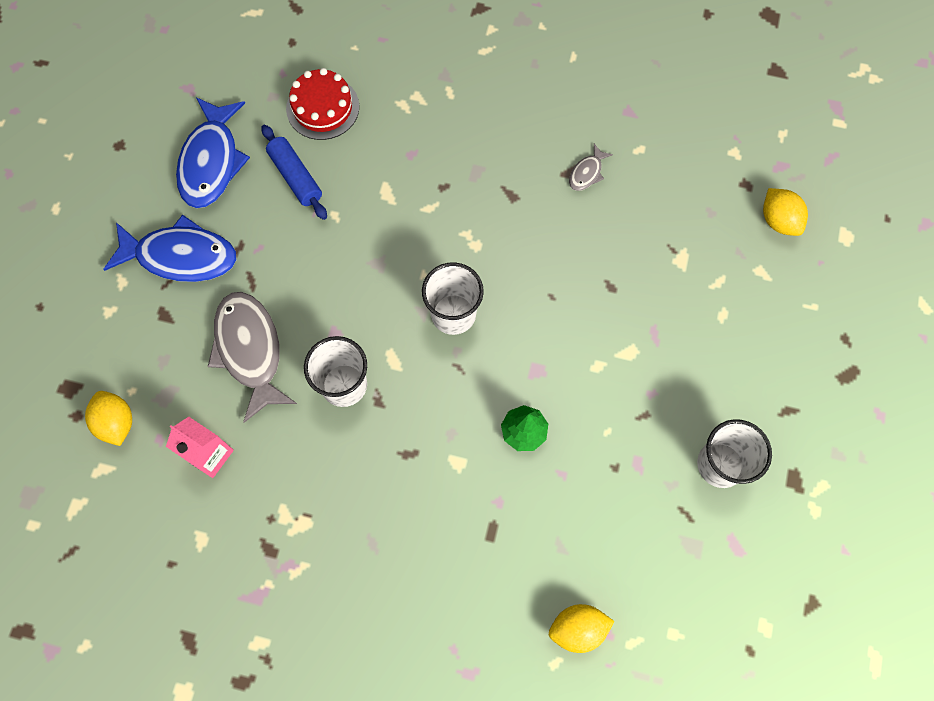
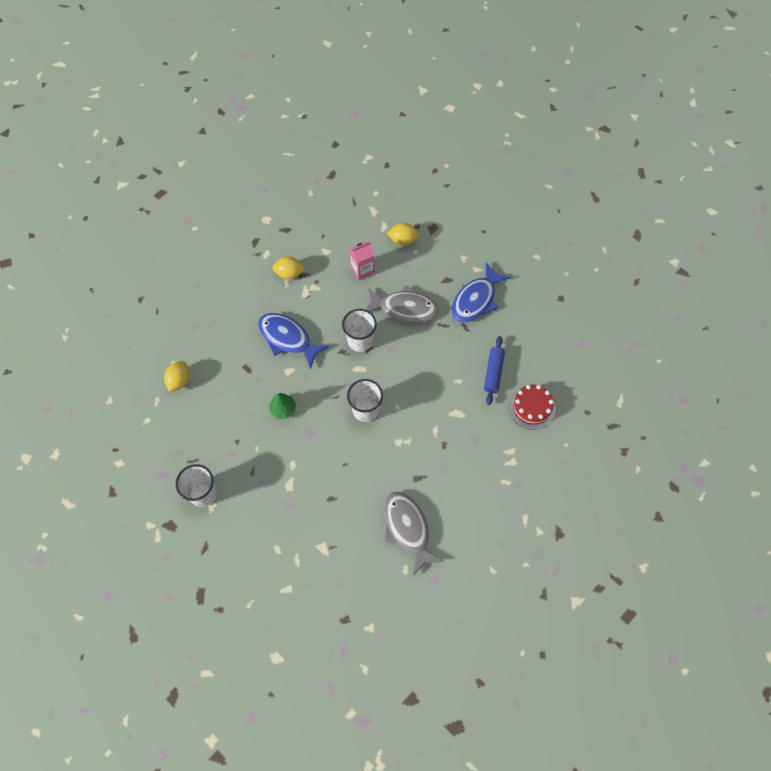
camera: 120 degrees right, 5 degrees down
blue fish [176,97,250,208] -> blue fish moved to [258,313,329,369]
blue rolling pin [261,125,327,220] -> blue rolling pin turned 75 degrees counterclockwise [484,336,505,405]
grey fish [569,144,613,191] -> grey fish [384,492,444,576], size x2.21
yellow lemon [763,188,808,236] -> yellow lemon moved to [272,256,305,279]

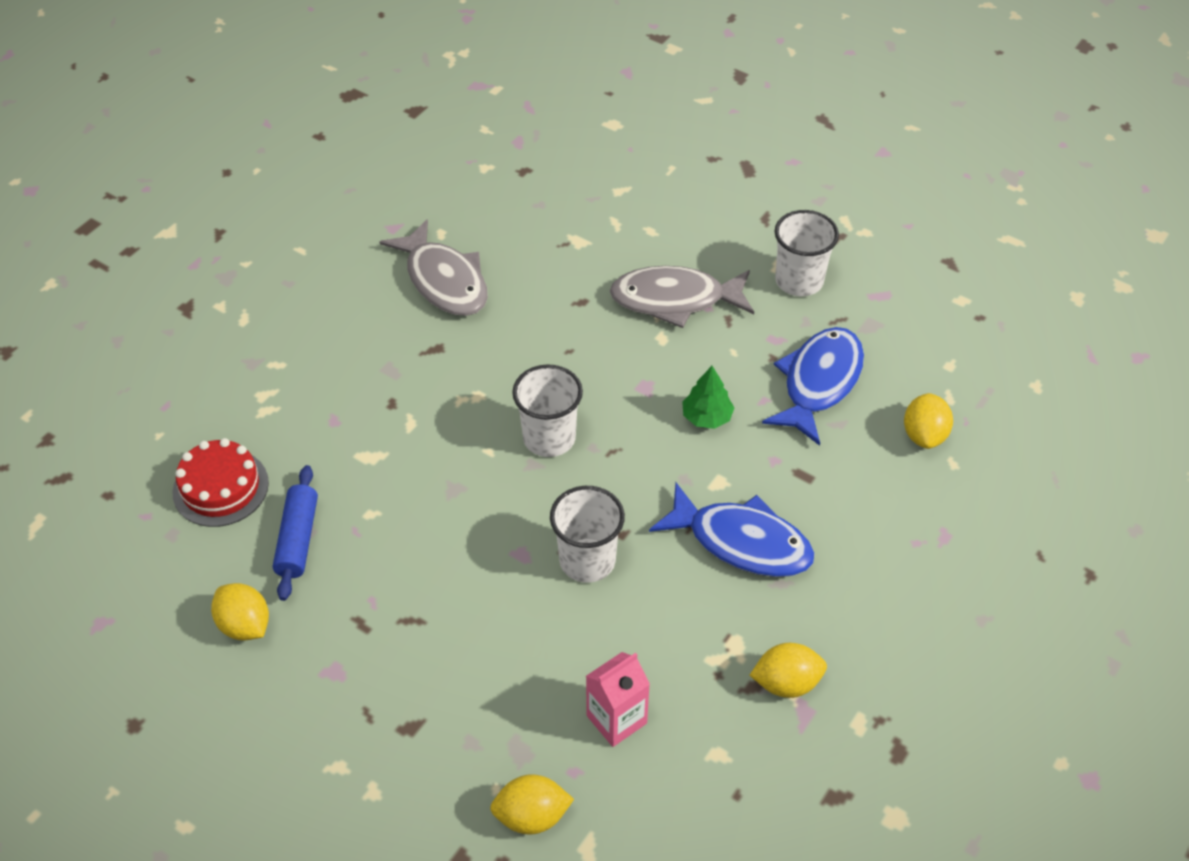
camera: 170 degrees right, 15 degrees down
grey fish [366,285,439,323] -> grey fish moved to [610,266,754,328]
blue fish [452,262,511,323] -> blue fish moved to [762,327,864,446]
none -> yellow lemon [211,583,269,641]

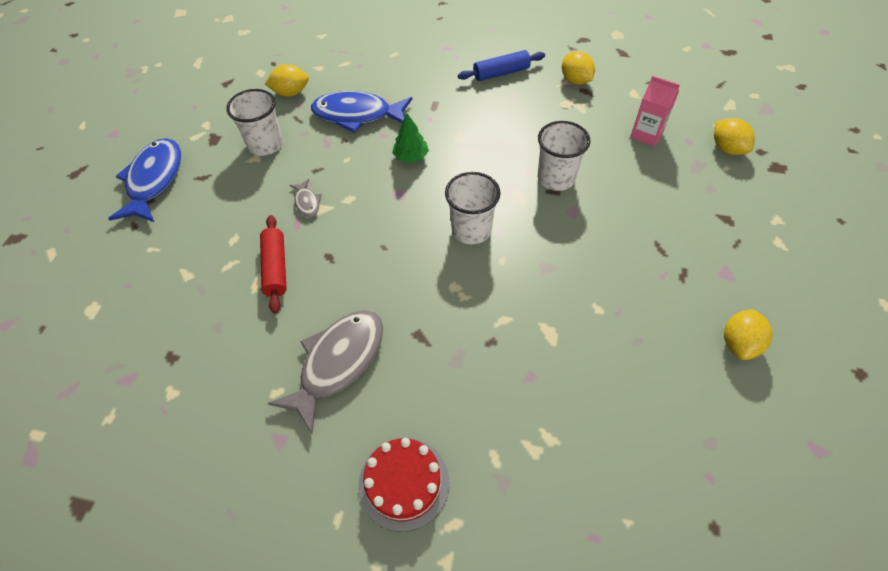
camera: 110 degrees left, 5 degrees up
red cake [172,438,269,527] -> red cake moved to [358,438,449,532]
blue rolling pin [273,465,318,601] -> blue rolling pin moved to [458,50,545,81]
grey fish [610,266,754,328] -> grey fish [290,179,322,217], size x0.45
blue fish [649,483,814,577] -> blue fish moved to [108,138,181,222]
yellow lemon [904,393,953,449] -> yellow lemon moved to [265,64,309,97]
none -> red rolling pin [260,215,287,314]

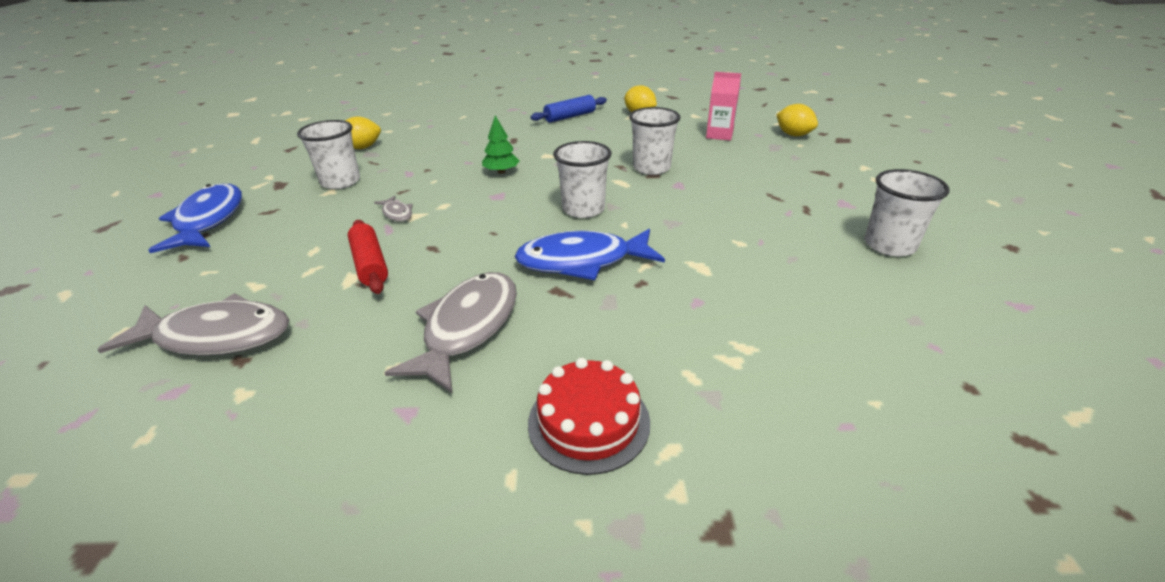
camera: 15 degrees left, 20 degrees down
blue fish [311,91,412,133] -> blue fish moved to [515,229,665,280]
yellow lemon [724,309,772,360] -> white cup [864,169,950,256]
none -> grey fish [98,294,289,356]

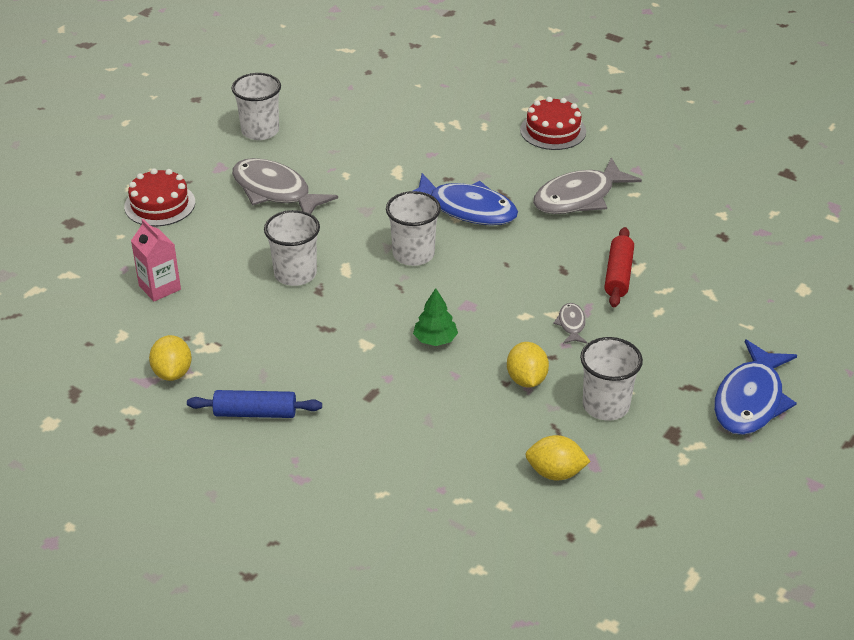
camera: 145 degrees left, 5 degrees up
grey fish [98,294,289,356] -> grey fish moved to [232,158,338,214]
yellow lemon [776,104,818,136] -> yellow lemon moved to [507,342,549,388]
none -> red cake [124,168,195,227]

